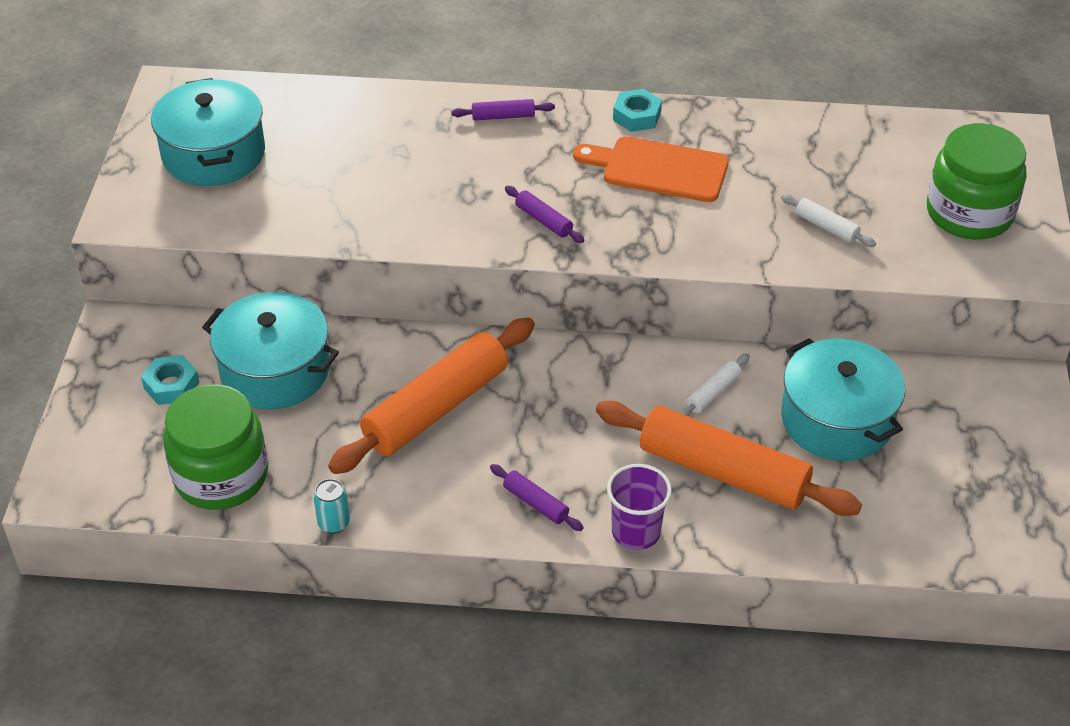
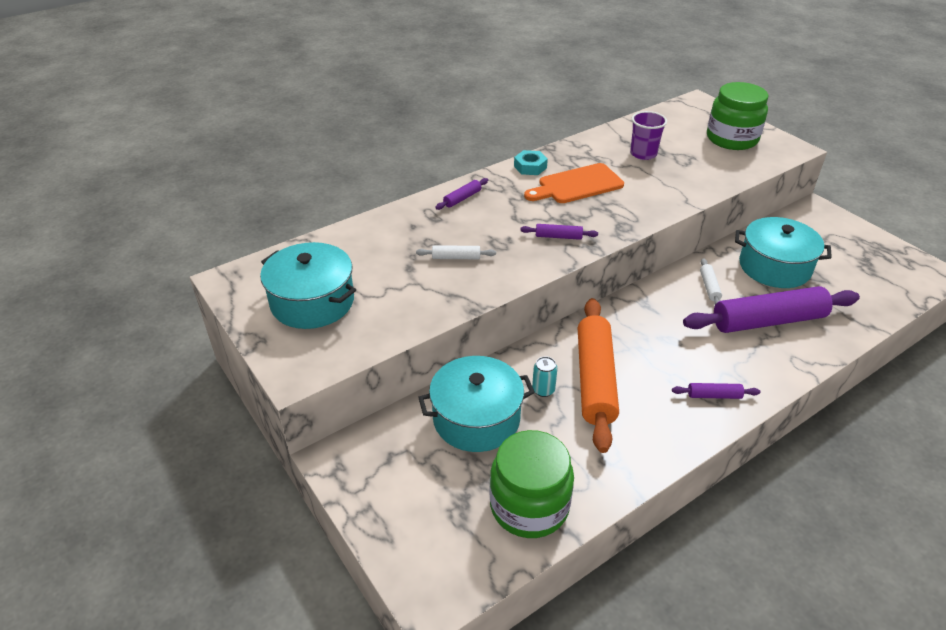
camera: 40 degrees left, 5 degrees down
turquoise nut [141,355,200,405] -> none
turquoise can [313,479,350,534] -> turquoise can moved to [532,356,558,397]
orange rolling pin [596,401,862,516] -> purple rolling pin [683,286,860,333]
purple cup [607,464,672,550] -> purple cup moved to [630,111,667,160]
white rolling pin [781,194,876,247] -> white rolling pin moved to [416,245,496,259]

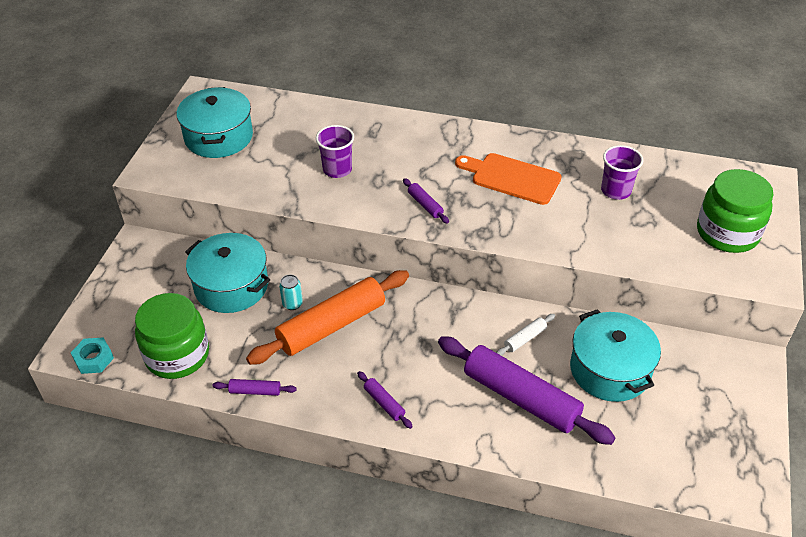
camera: 50 degrees right, 5 degrees up
white rolling pin [416,245,496,259] -> purple cup [316,125,354,178]
purple rolling pin [435,178,488,210] -> purple rolling pin moved to [212,379,297,396]
turquoise nut [514,150,548,175] -> turquoise nut moved to [71,338,114,374]

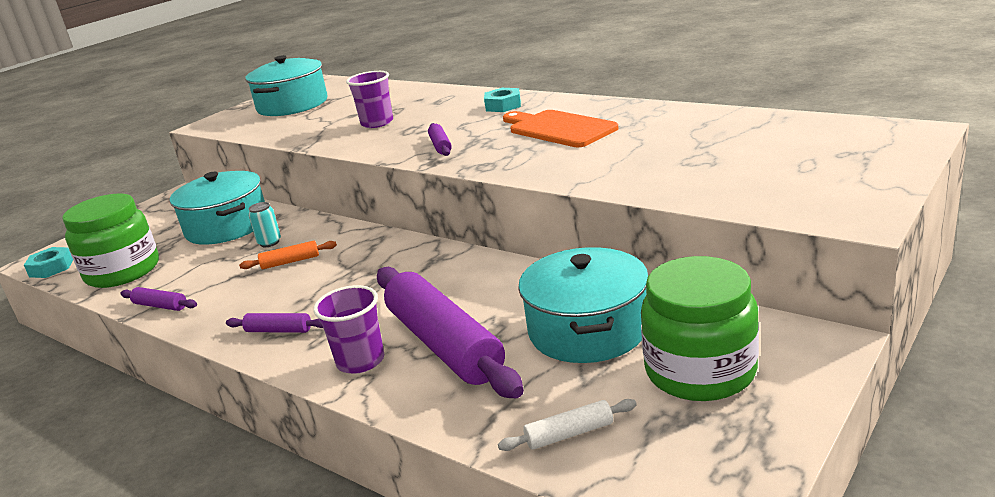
camera: 25 degrees right, 20 degrees down
orange rolling pin [246,270,409,365] -> orange rolling pin [239,241,337,269], size x0.42
purple rolling pin [357,371,413,429] -> purple rolling pin turned 60 degrees counterclockwise [226,313,323,333]
white rolling pin [496,314,555,356] -> white rolling pin moved to [498,399,637,451]
purple cup [601,145,643,200] -> purple cup moved to [313,285,384,374]
green jar [697,169,774,253] -> green jar moved to [641,256,759,401]
none -> turquoise nut [484,88,521,112]

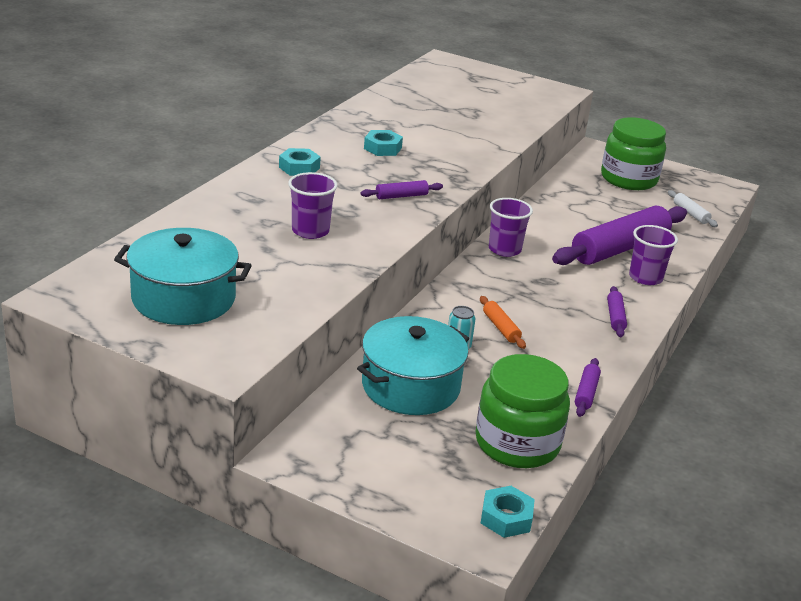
camera: 105 degrees left, 5 degrees up
orange cutting board [503,110,619,147] -> turquoise nut [364,130,403,156]
turquoise pot [518,247,649,363] -> none
none -> purple cup [489,198,533,257]

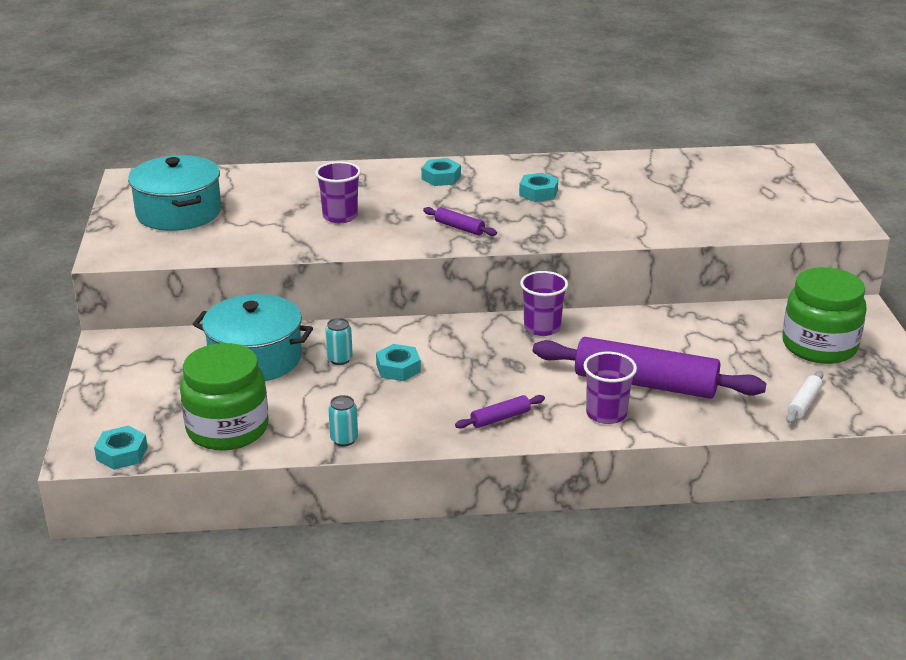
camera: 60 degrees right, 0 degrees up
orange rolling pin [480,296,526,349] -> turquoise nut [376,344,421,381]
purple rolling pin [575,358,601,417] -> turquoise can [328,395,358,446]

